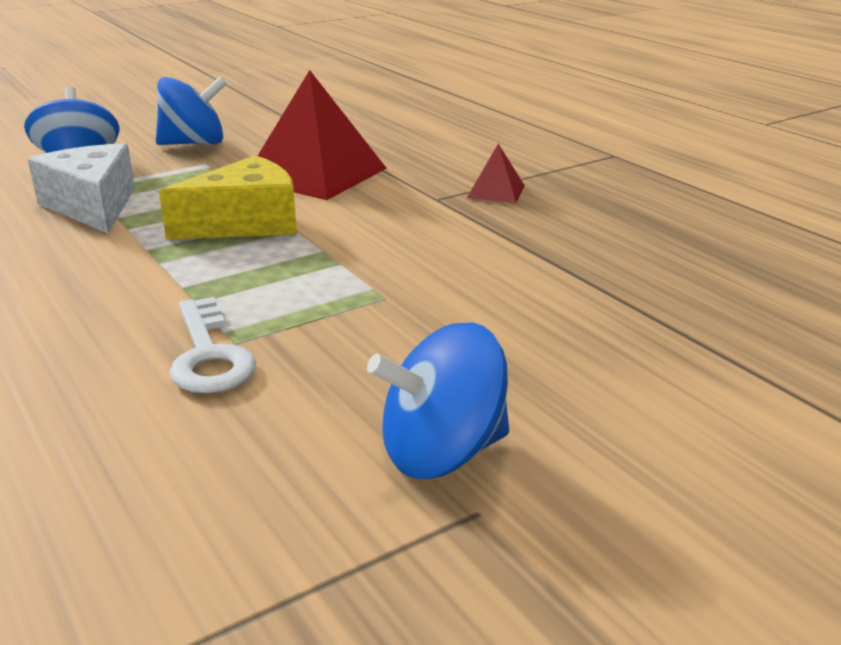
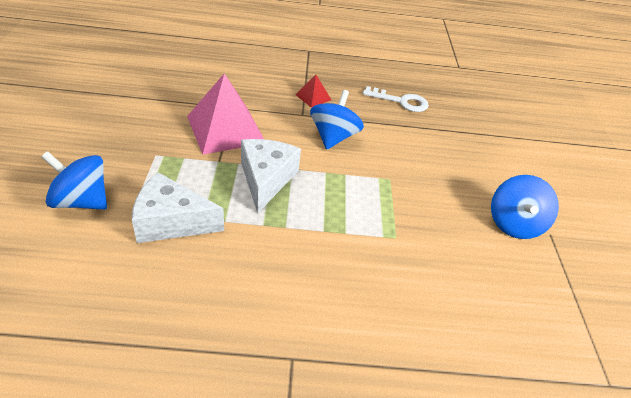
camera: 60 degrees left, 15 degrees up
blue spinning top [156,76,227,145] -> blue spinning top moved to [310,90,364,150]
yellow cheese [159,155,297,240] -> white cheese [241,139,301,214]
white key [169,297,257,393] -> white key moved to [363,86,429,112]
red pyramid [258,70,387,200] -> pink pyramid [187,73,264,155]

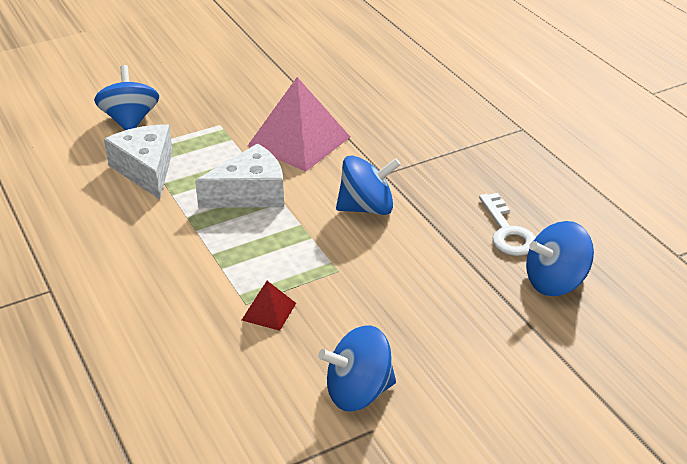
camera: 65 degrees right, 5 degrees down
red pyramid [295,75,331,108] -> red pyramid moved to [242,281,296,331]
none -> blue spinning top [526,221,594,296]

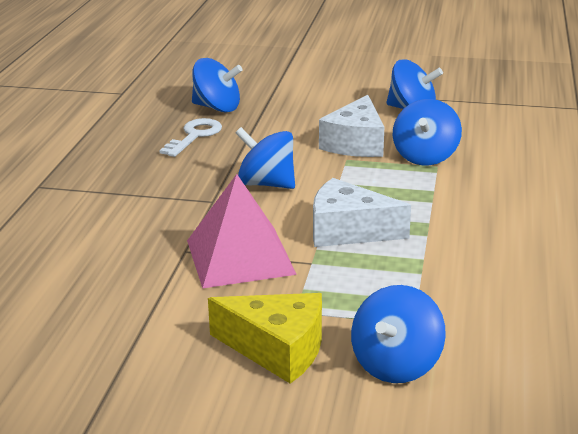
camera: 140 degrees left, 10 degrees down
white cheese [104,124,173,199] -> white cheese moved to [319,95,384,157]
red pyramid [242,281,296,331] -> blue spinning top [393,99,462,165]
none -> yellow cheese [208,293,322,384]

